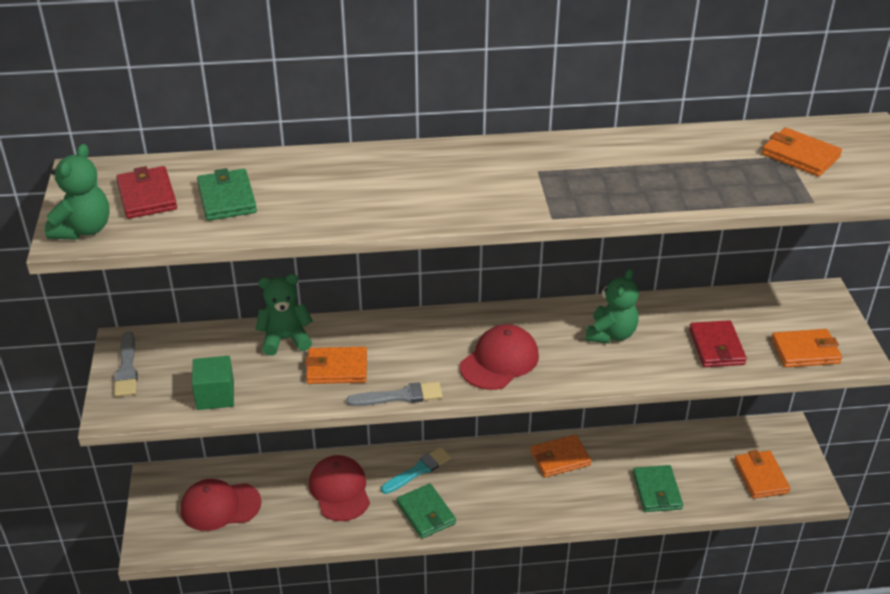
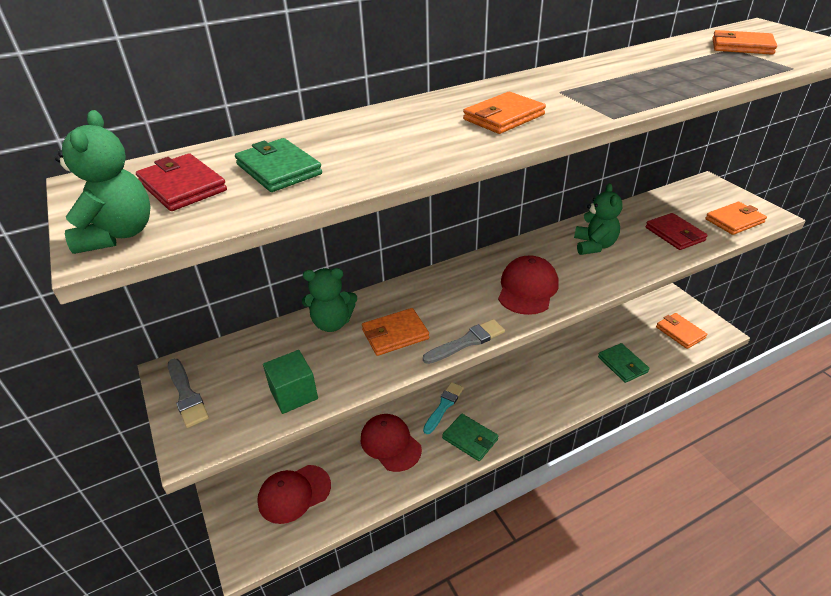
camera: 20 degrees left, 0 degrees up
green teddy bear [255,274,313,356] -> green teddy bear turned 150 degrees counterclockwise [302,268,357,332]
orange wallet [530,434,591,477] -> orange wallet moved to [463,92,546,134]

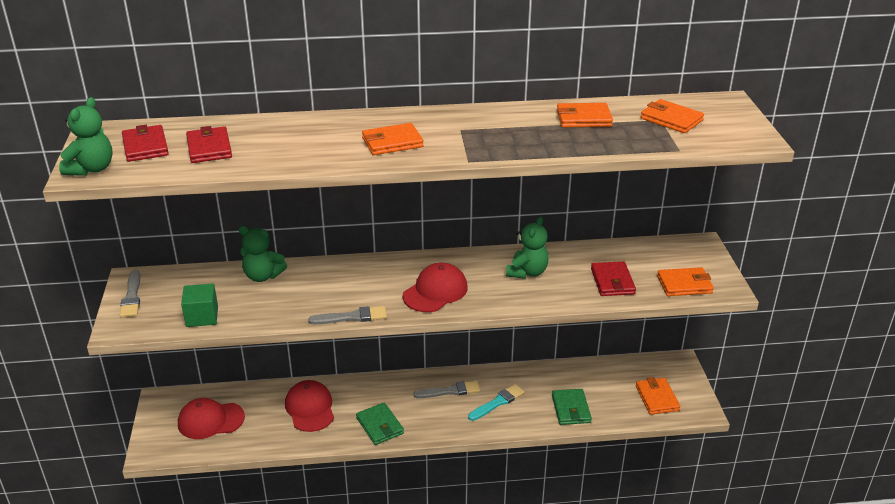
camera: 20 degrees right, 5 degrees down
green wallet [235,138,322,192] -> red wallet [186,126,232,163]
orange wallet [362,308,429,356] -> orange wallet moved to [557,103,613,127]
turquoise brush [423,382,464,434] -> turquoise brush moved to [468,384,524,421]
none -> grey brush [414,381,480,398]

